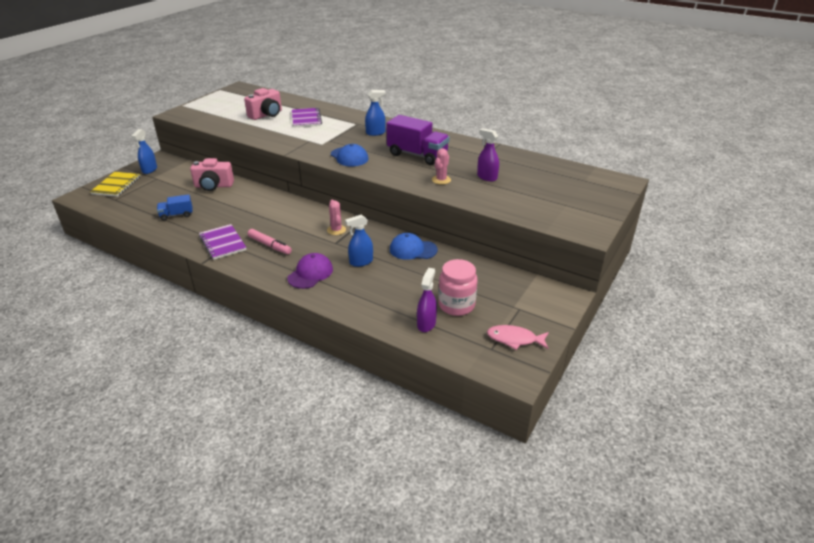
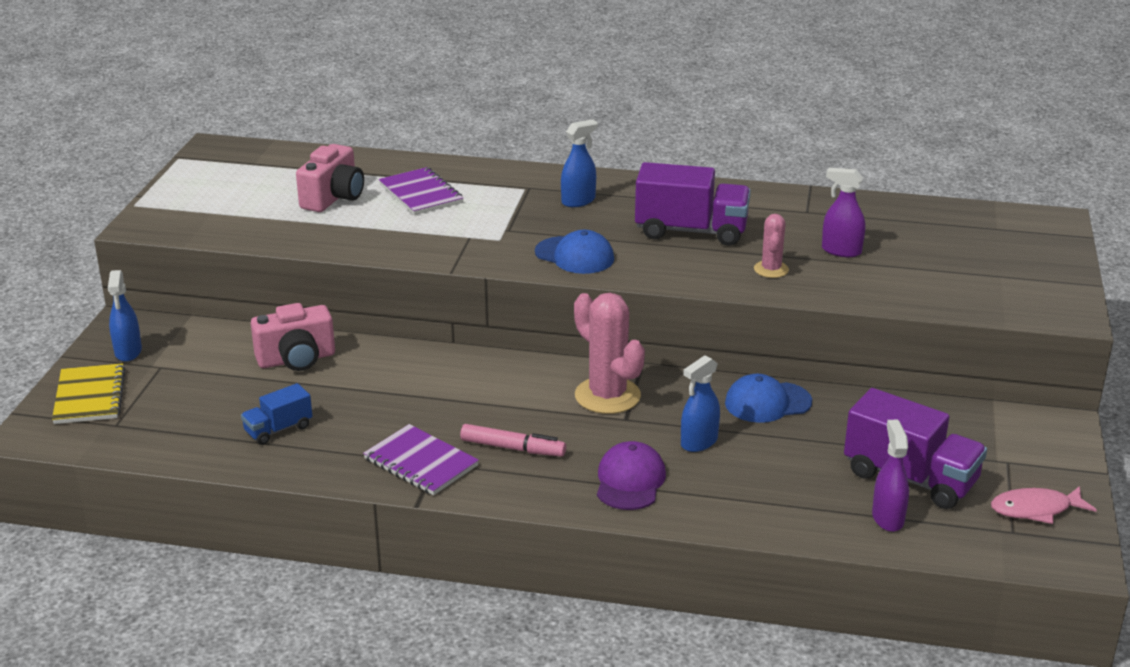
camera: 20 degrees left, 5 degrees down
pink cactus [327,200,346,235] -> pink cactus [574,293,645,414], size x1.83
pink jar [438,259,478,316] -> purple truck [844,388,987,509]

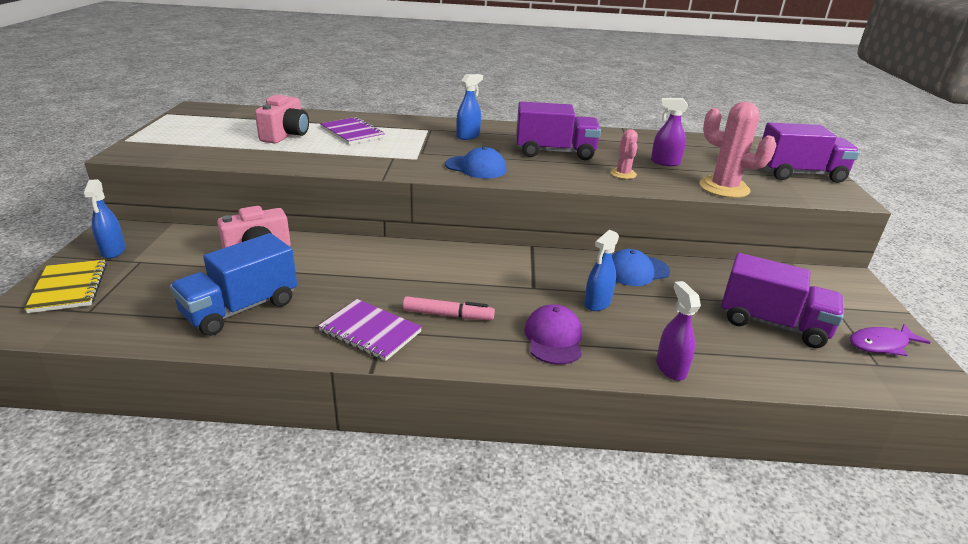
camera: 10 degrees left, 0 degrees up
blue truck [241,383,312,445] -> blue truck [170,233,297,336], size x1.87
pink cactus [574,293,645,414] -> pink cactus moved to [699,102,777,198]
purple spray bottle [872,420,909,532] -> purple spray bottle moved to [656,281,701,381]
pink fish [991,486,1097,524] -> purple fish [850,324,931,356]
none -> purple truck [762,122,860,183]

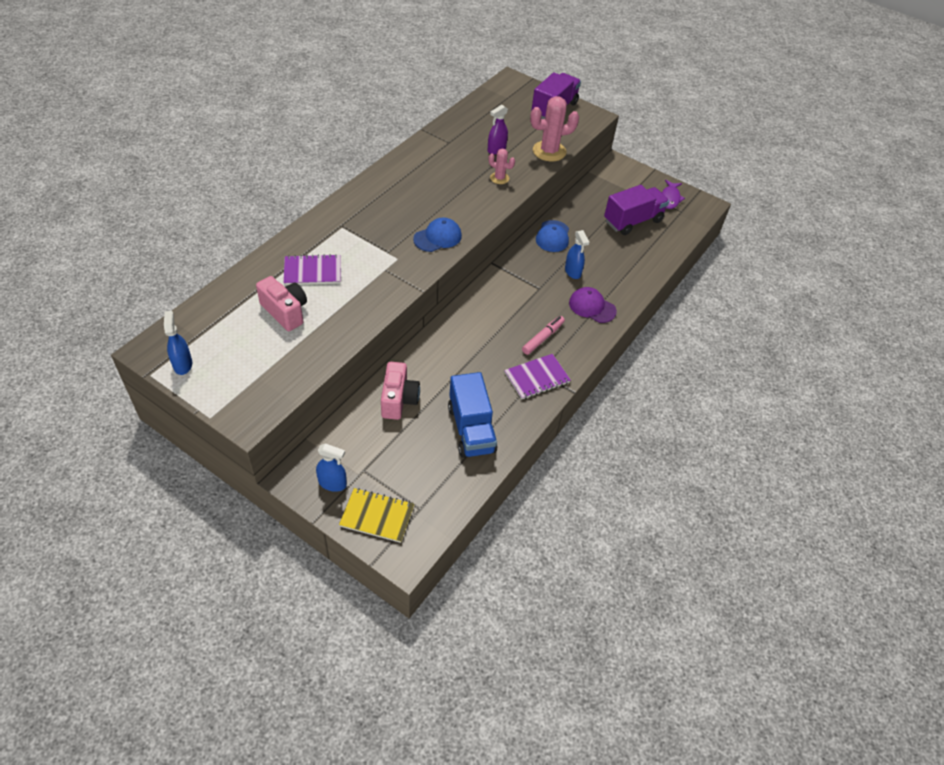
camera: 60 degrees left, 20 degrees up
blue spray bottle [456,74,483,140] -> blue spray bottle moved to [164,311,193,375]
purple truck [516,102,601,160] -> none
purple spray bottle [656,281,701,381] -> none

